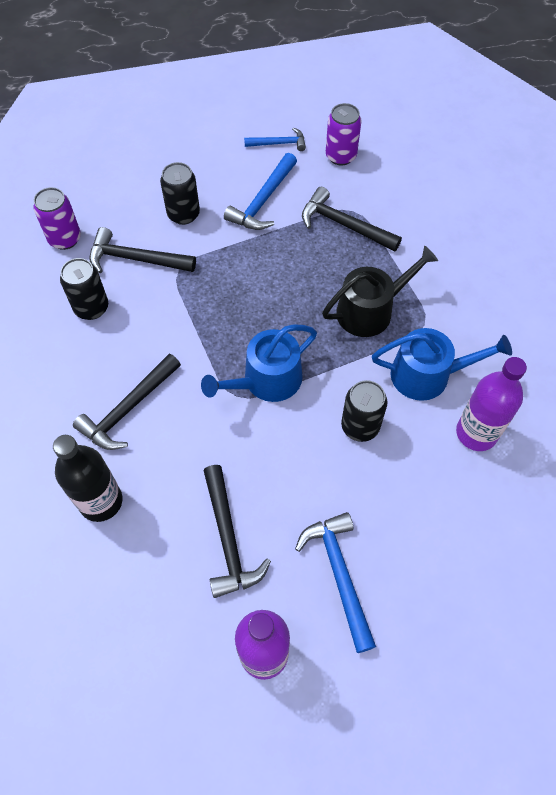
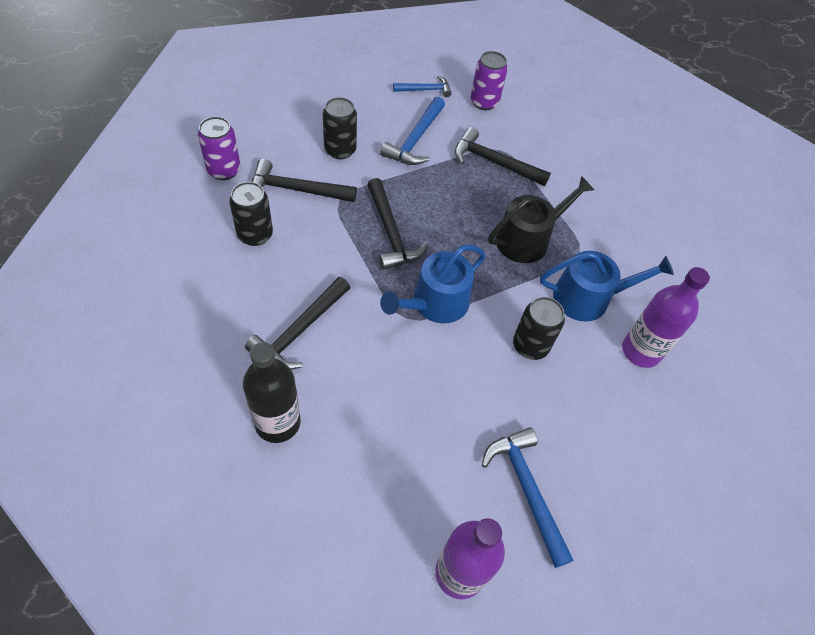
camera: 10 degrees left, 5 degrees down
black hammer [204,465,271,598] -> black hammer moved to [367,178,428,270]

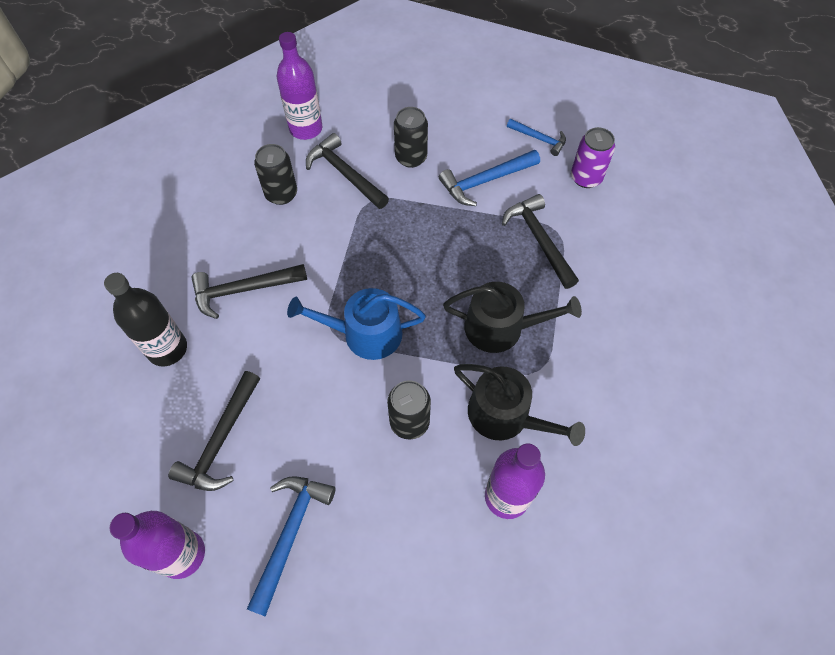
camera: 45 degrees right, 5 degrees up
purple can [198,116,241,180] -> purple bottle [277,32,322,140]
black hammer [367,178,428,270] -> black hammer moved to [168,371,260,491]
blue watering can [540,251,674,321] -> black watering can [454,364,585,446]

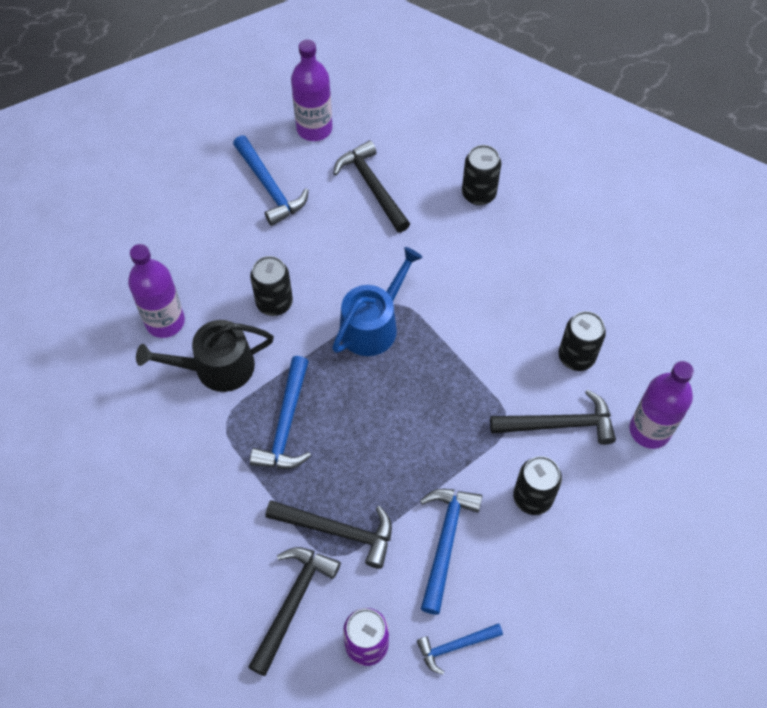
camera: 130 degrees right, 0 degrees up
black bottle [104,273,187,366] -> black can [462,145,501,205]
black hammer [191,264,307,319] -> black hammer moved to [248,547,341,676]
black watering can [443,282,582,353] -> blue hammer [250,356,311,469]

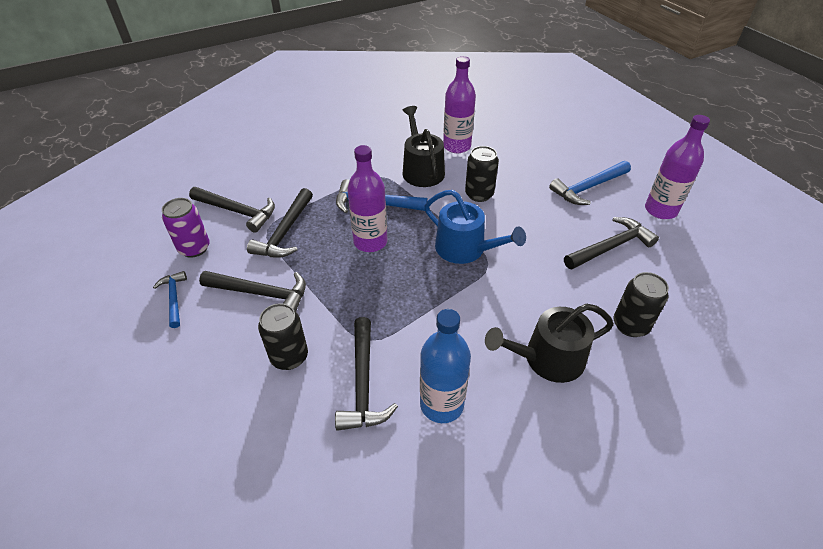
camera: 90 degrees right, 15 degrees down
blue hammer [420,489,482,615] -> black hammer [199,271,306,312]
black can [559,311,606,371] -> blue bottle [420,309,471,423]
purple bottle [630,361,694,449] -> purple bottle moved to [347,145,388,252]
none -> black watering can [485,303,614,383]

